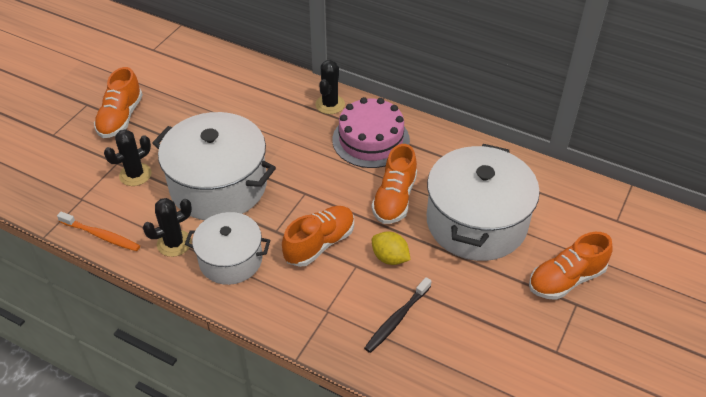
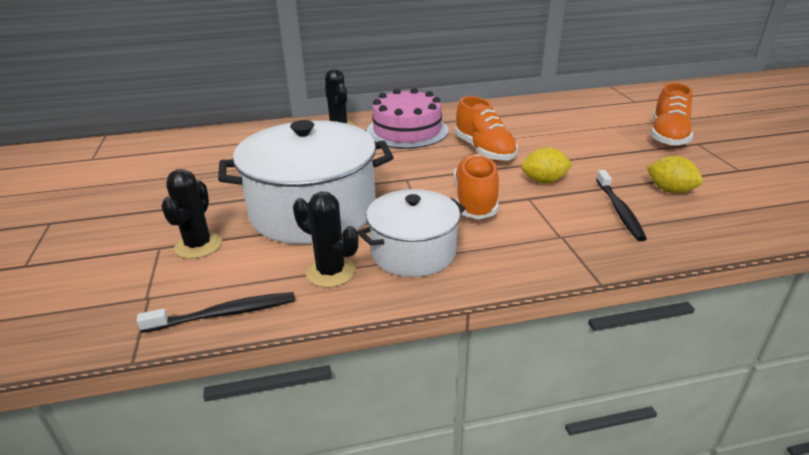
camera: 40 degrees left, 15 degrees down
orange toothbrush [57,212,140,251] -> black toothbrush [137,292,295,333]
orange shoe [94,67,143,138] -> none
black cactus [143,198,192,257] -> black cactus turned 75 degrees counterclockwise [293,191,358,288]
white pot [427,144,540,261] -> none
none -> yellow lemon [647,156,703,194]

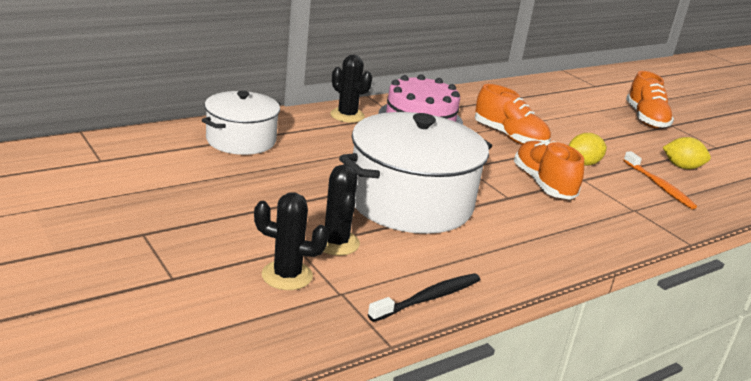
camera: 25 degrees left, 5 degrees down
black cactus [293,191,358,288] -> black cactus moved to [254,192,329,290]
white pot [358,189,466,277] -> white pot moved to [202,91,280,155]
black toothbrush [596,170,647,241] -> orange toothbrush [623,151,697,209]

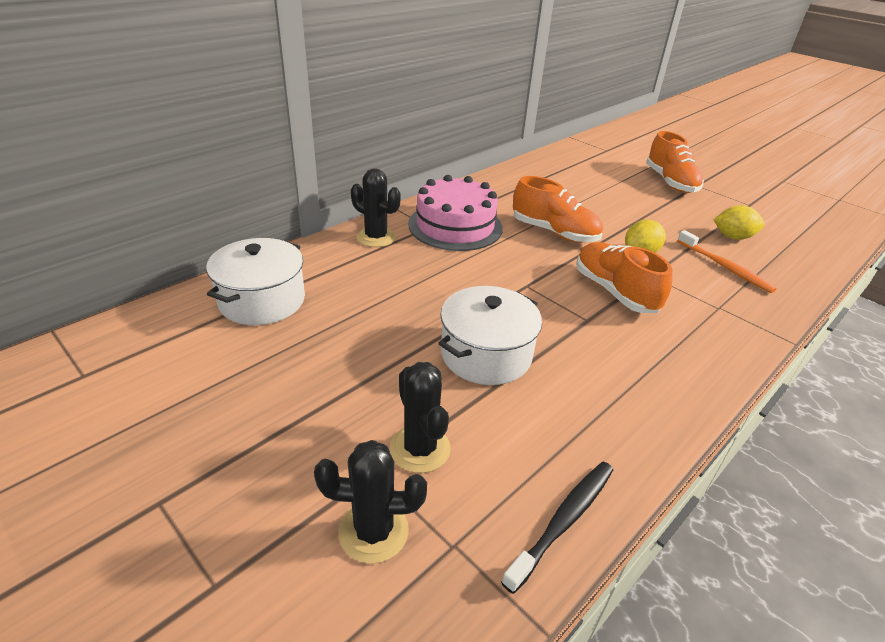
camera: 10 degrees left, 10 degrees up
white pot [339,112,492,234] -> white pot [438,286,542,385], size x0.61

